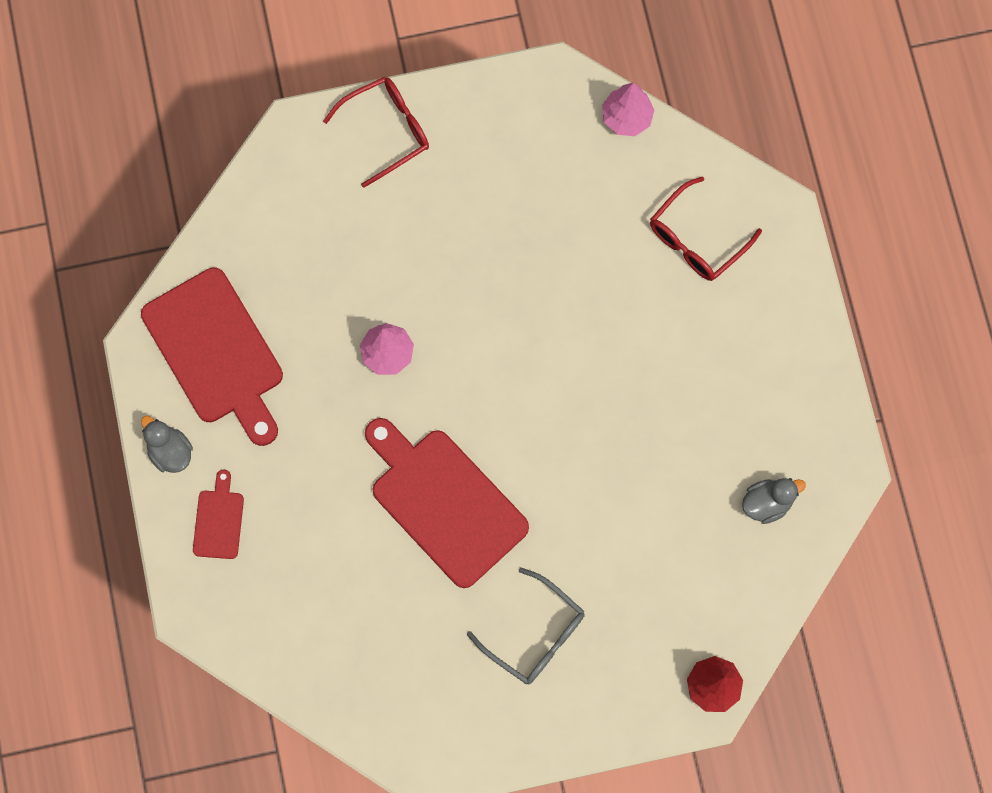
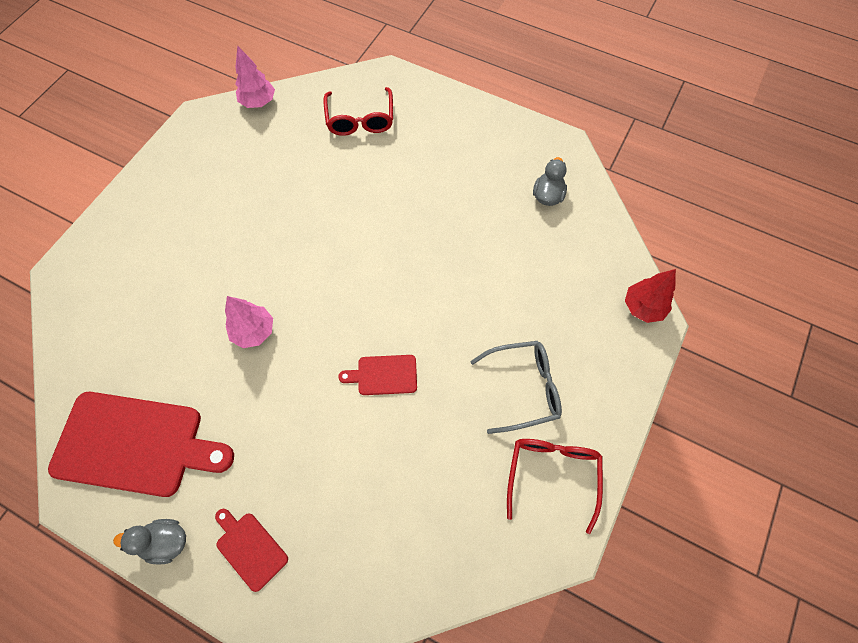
camera: 50 degrees left, 10 degrees down
red glasses [323,77,429,188] -> red glasses moved to [507,439,603,534]
red cutting board [365,418,529,588] -> red cutting board [338,355,417,395], size x0.47

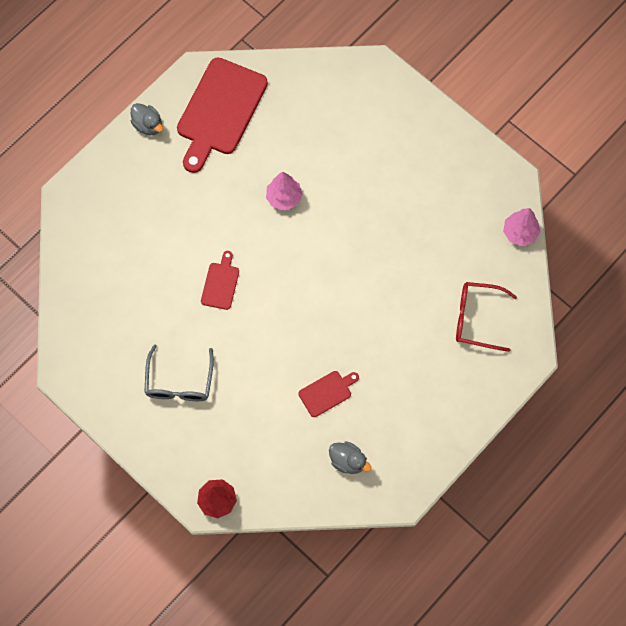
camera: 105 degrees right, 5 degrees up
grey duck [113,519,186,565] -> grey duck turned 120 degrees clockwise [131,103,163,135]
red cutting board [215,509,288,592] -> red cutting board moved to [298,371,359,417]
red glasses [507,439,603,534] -> none

